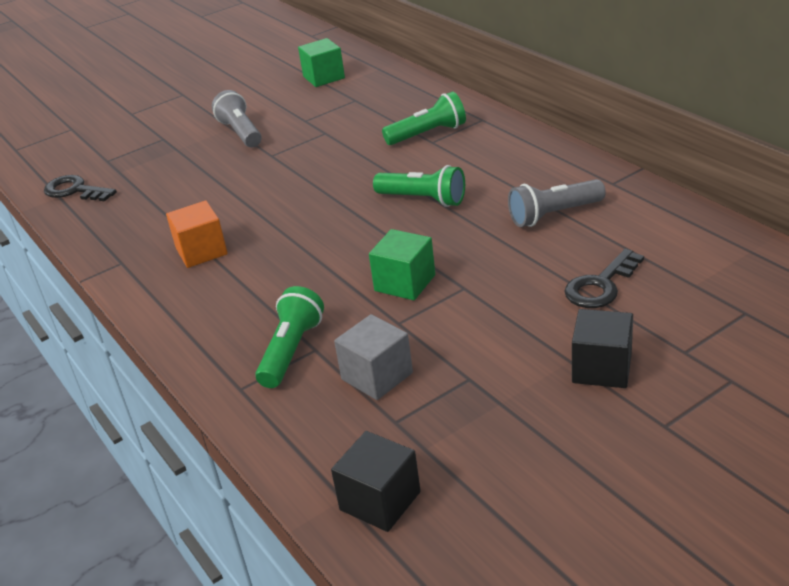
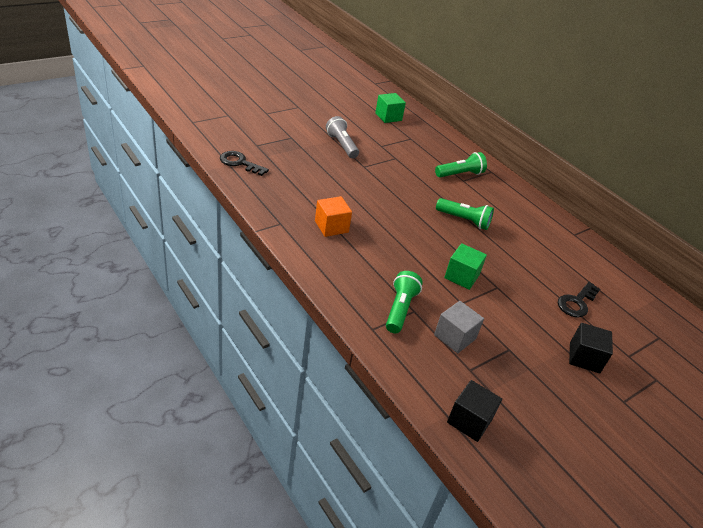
camera: 10 degrees left, 5 degrees up
grey flashlight [508,179,606,227] -> none

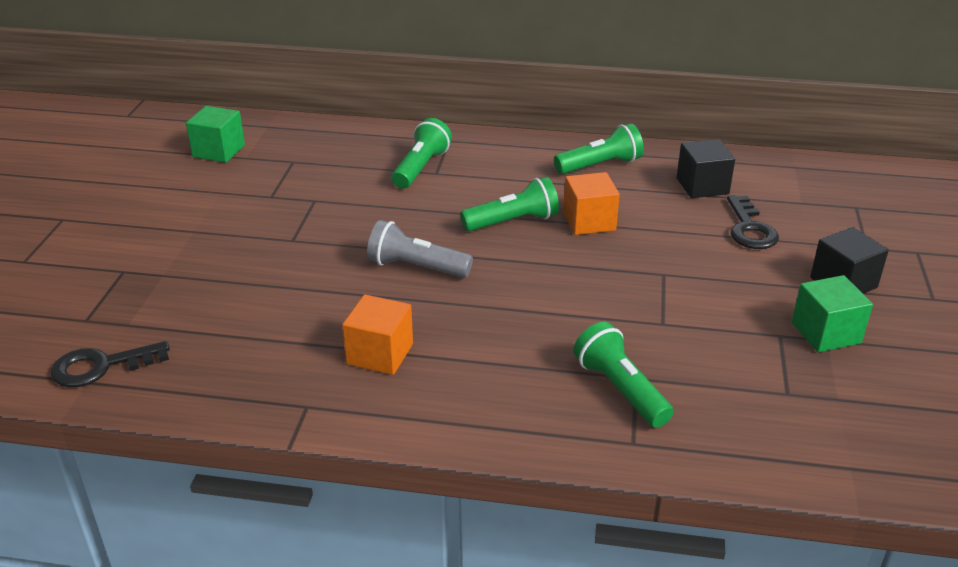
camera: 40 degrees left, 5 degrees down
grey flashlight [326,116,359,158] -> grey flashlight moved to [367,220,473,278]
grey cube [434,301,484,353] -> none
green cube [444,243,487,290] -> green cube moved to [792,275,873,352]
black cube [447,380,502,442] -> black cube moved to [677,139,735,198]
none -> green flashlight [554,123,644,174]
none -> orange cube [563,172,620,235]

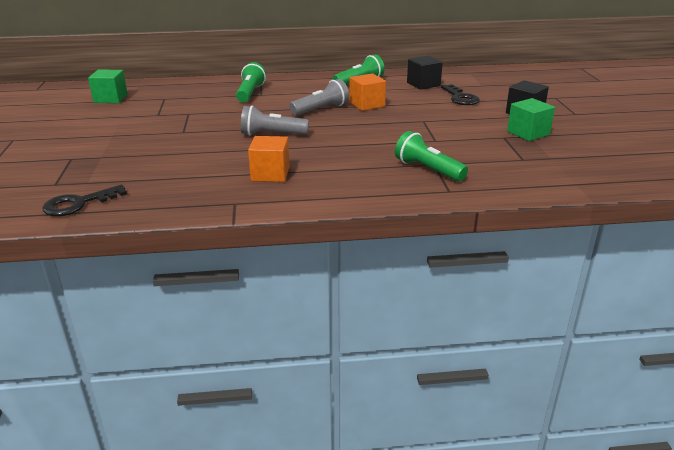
camera: 15 degrees left, 5 degrees down
green flashlight [460,177,559,232] -> grey flashlight [290,79,349,116]

